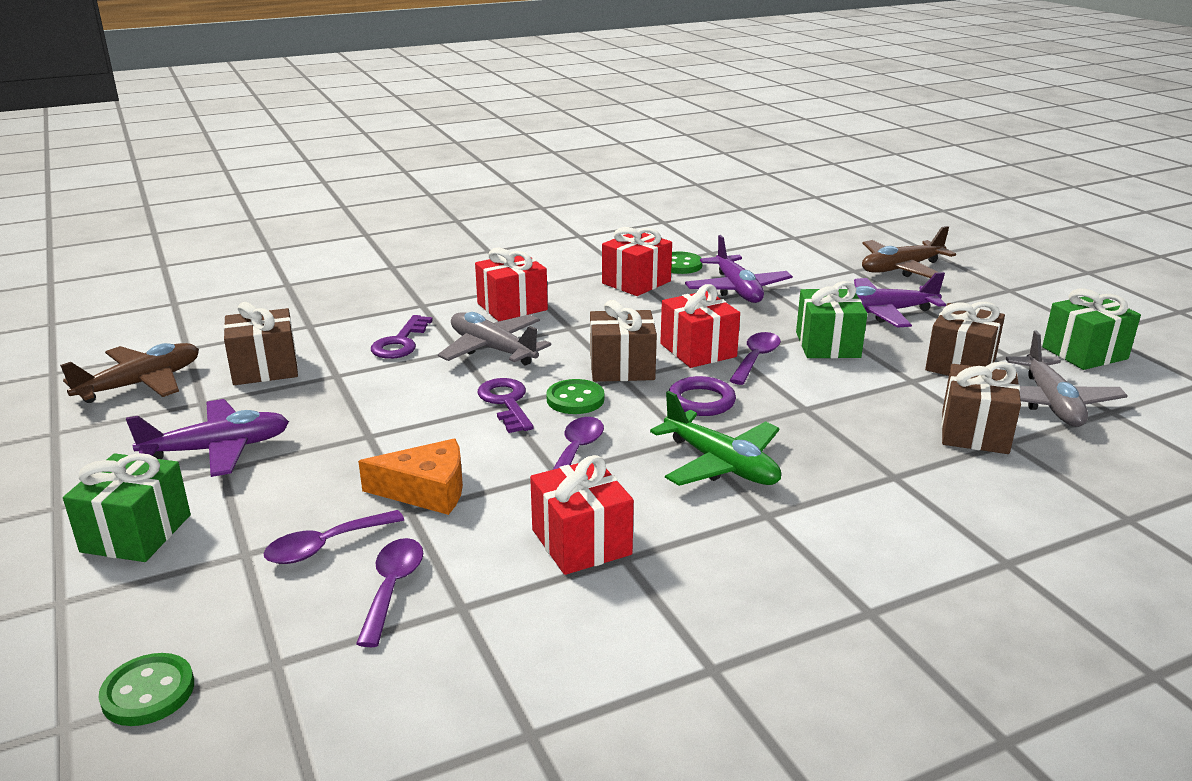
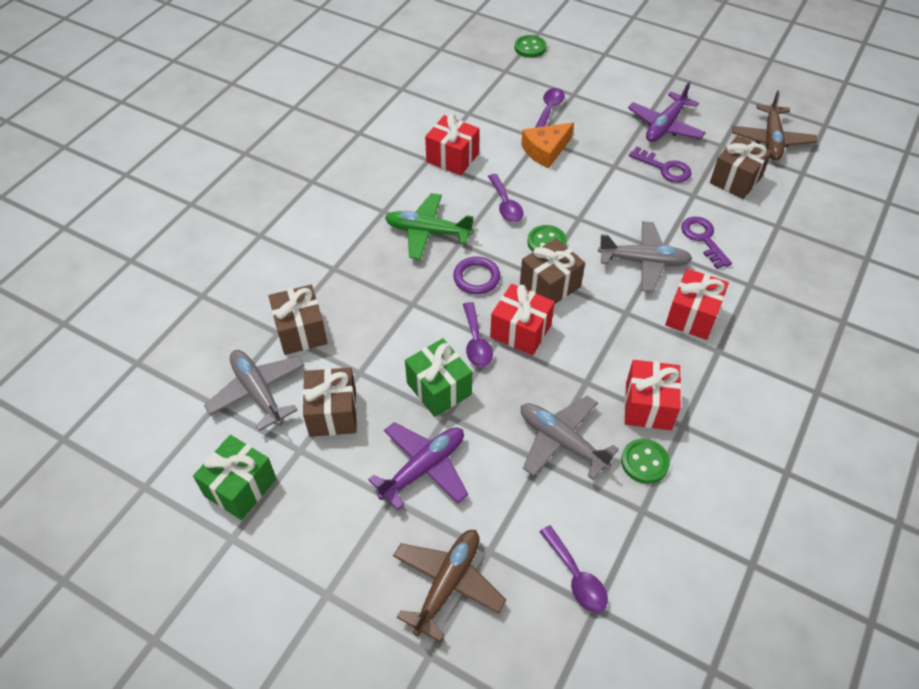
camera: 145 degrees right, 25 degrees up
green gift [63,453,191,562] -> none
purple spoon [356,538,423,647] -> purple spoon moved to [539,525,608,613]
purple key [477,378,534,433] -> purple key moved to [629,147,692,183]
purple plane [685,235,793,303] -> grey plane [521,396,619,480]

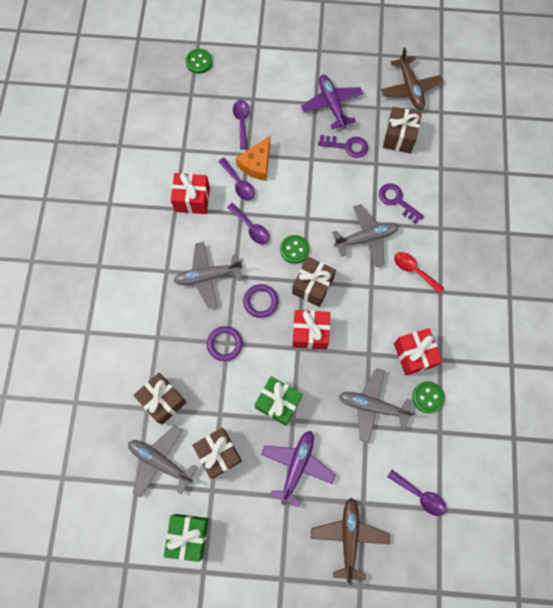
camera: 25 degrees left, 20 degrees up
green plane [385,193,474,260] -> grey plane [174,242,243,308]
purple spoon [463,302,493,367] -> purple spoon moved to [218,158,255,200]
purple plane [628,81,706,142] -> purple plane turned 150 degrees clockwise [301,75,363,129]
red gift [665,269,729,340] -> red spoon [394,252,444,294]
none -> purple ring [207,326,243,361]

